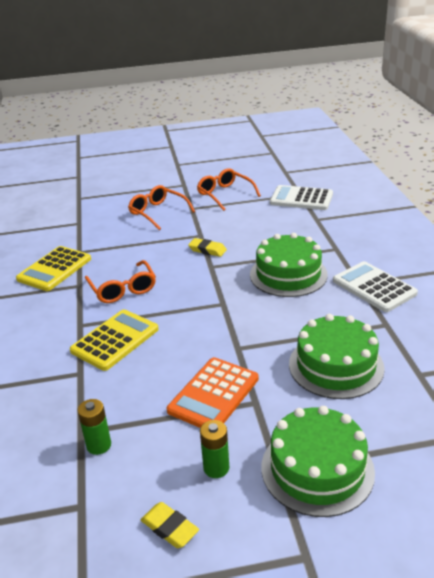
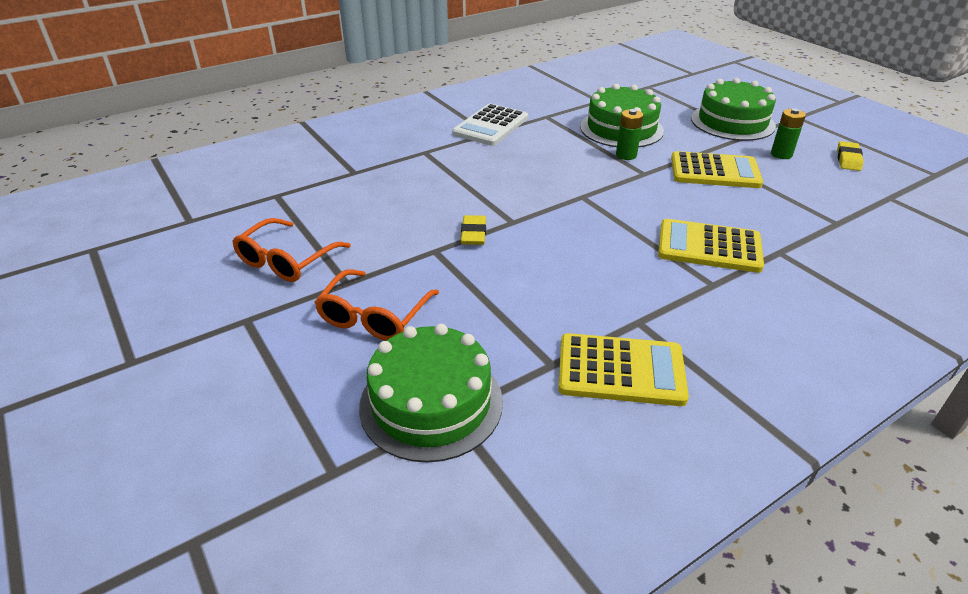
camera: 115 degrees left, 5 degrees up
green battery [77,399,111,455] -> green battery moved to [616,109,644,160]
orange glasses [85,260,156,303] -> none
orange calculator [166,357,259,428] -> yellow calculator [671,151,763,188]
green cake [250,233,328,297] -> green cake moved to [359,324,503,463]
white calculator [270,185,333,210] -> none

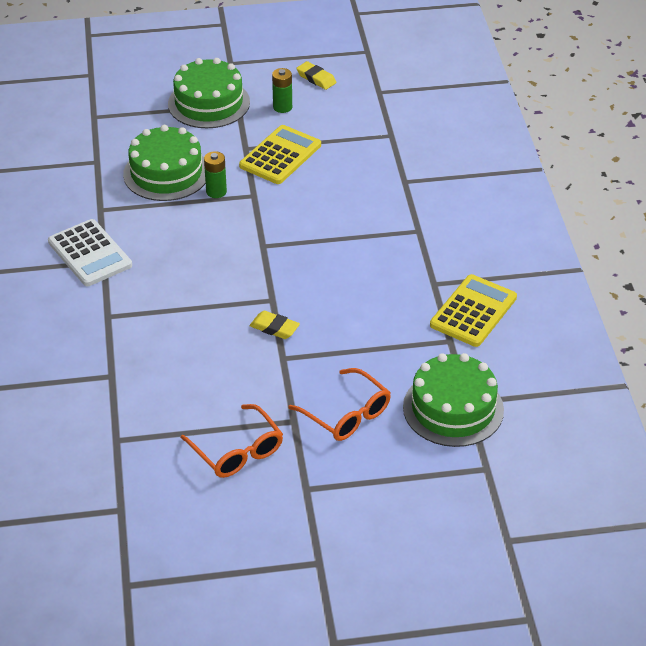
camera: 65 degrees left, 5 degrees up
yellow calculator [658,219,764,273] -> none

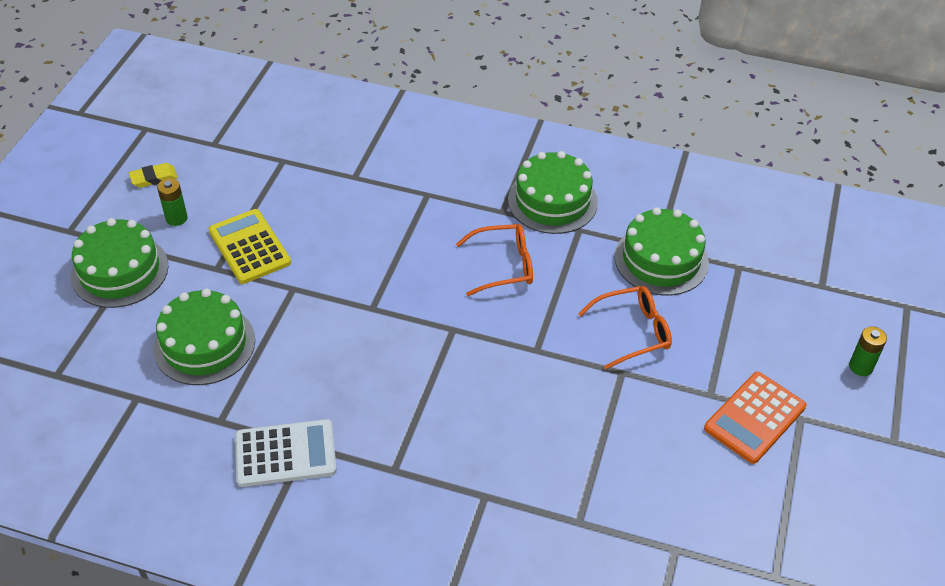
camera: 65 degrees left, 5 degrees up
orange glasses [181,404,283,478] -> orange glasses moved to [456,224,533,296]
green battery [204,151,227,198] -> green battery moved to [849,326,887,376]
yellow eraser [250,311,300,339] -> none
yellow calculator [430,274,517,347] -> green cake [508,151,598,234]
none -> orange calculator [704,372,806,464]

